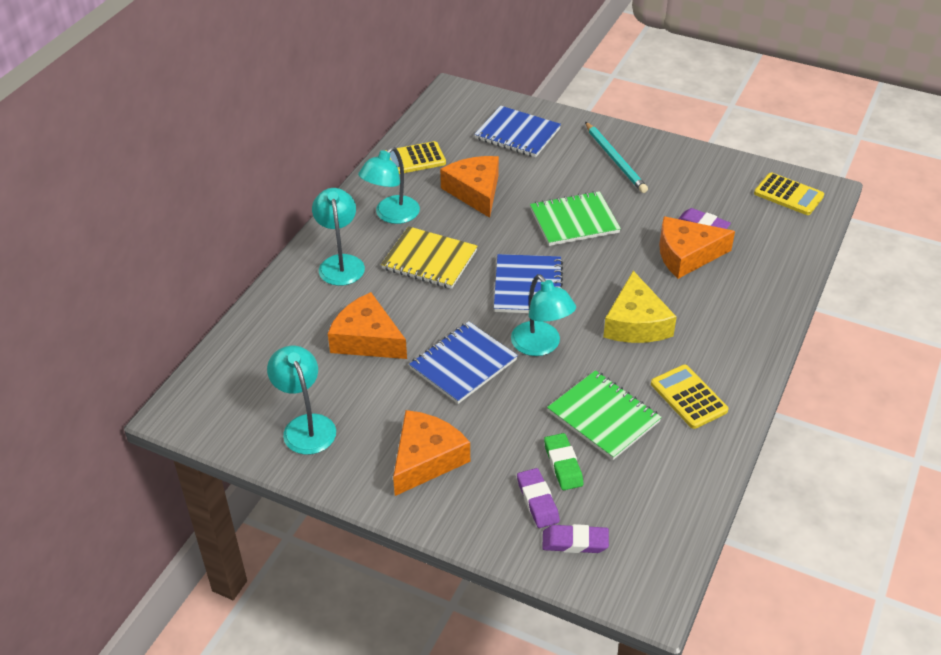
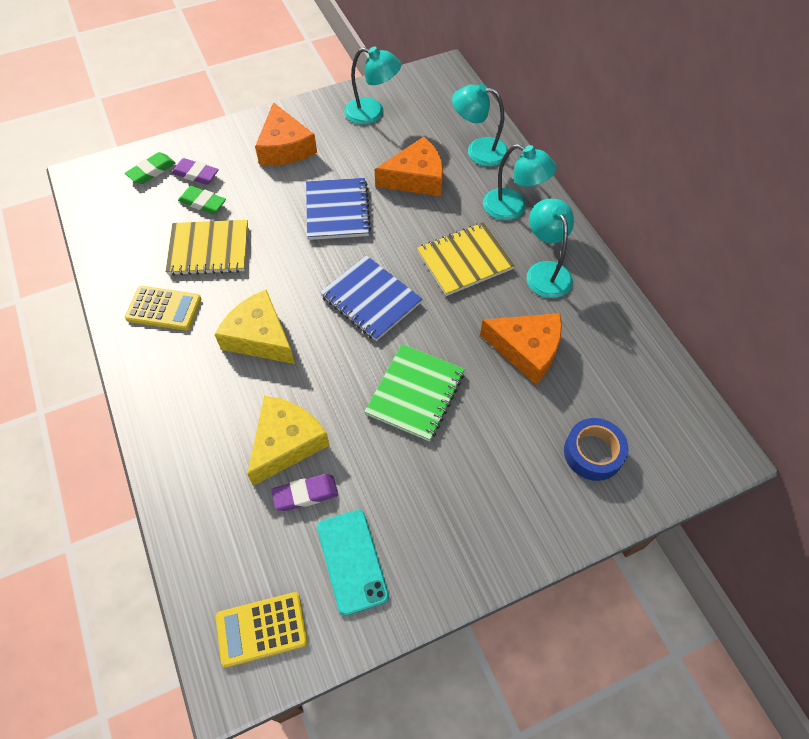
camera: 130 degrees right, 15 degrees up
yellow calculator [385,141,446,174] -> none
blue notebook [474,106,561,157] -> blue tape [564,418,628,481]
turquoise lamp [511,274,576,356] -> turquoise lamp moved to [452,84,508,167]
purple eraser [542,524,609,553] -> green eraser [125,152,175,184]
green notebook [547,370,662,460] -> yellow notebook [165,220,248,276]
turquoise pencil [585,122,648,193] -> none
orange cheese [659,216,735,279] -> yellow cheese [247,396,330,486]
none -> turquoise phone [317,510,389,616]

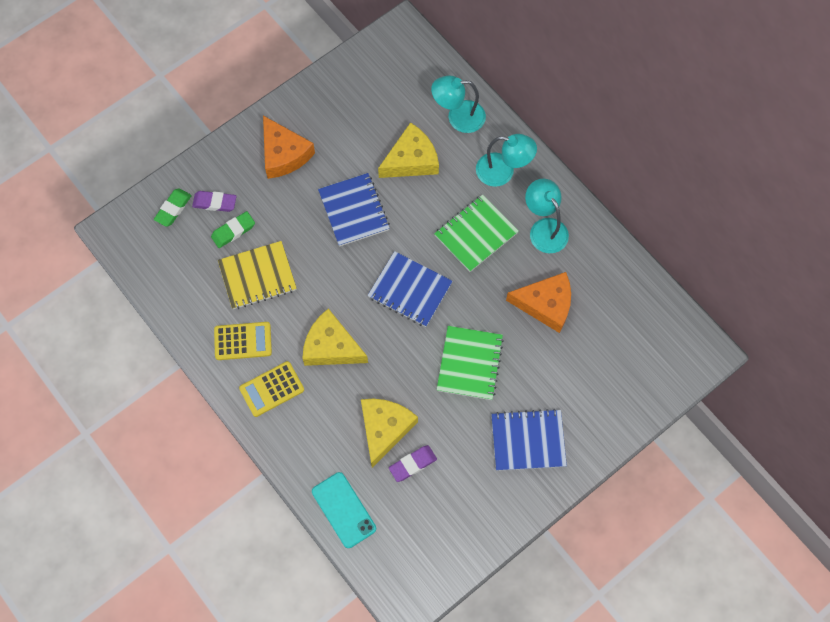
camera: 15 degrees left, 10 degrees up
green eraser [178,186,226,214] -> green eraser turned 45 degrees counterclockwise [211,211,255,248]
yellow calculator [216,592,308,668] -> yellow calculator moved to [239,361,304,417]
turquoise phone [317,510,389,616] -> turquoise phone moved to [312,472,376,548]
turquoise lamp [344,46,401,125] -> none
orange cheese [375,137,443,196] -> yellow cheese [378,122,439,178]
yellow notebook [417,222,515,296] -> green notebook [434,194,519,272]
blue tape [564,418,628,481] -> none
none -> blue notebook [491,409,567,471]

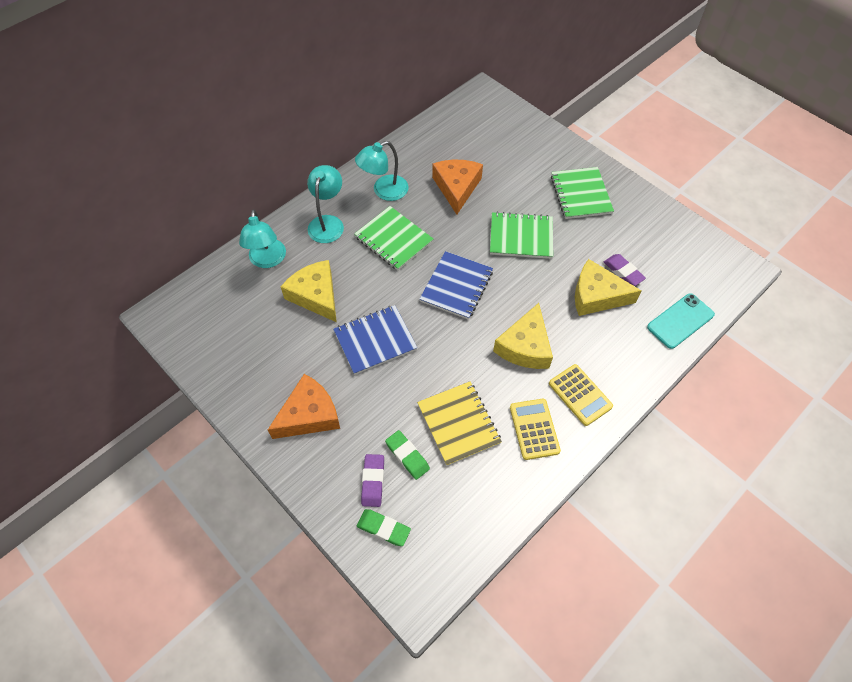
camera: 95 degrees left, 10 degrees down
blue notebook [491,409,567,471] -> green notebook [551,167,614,219]

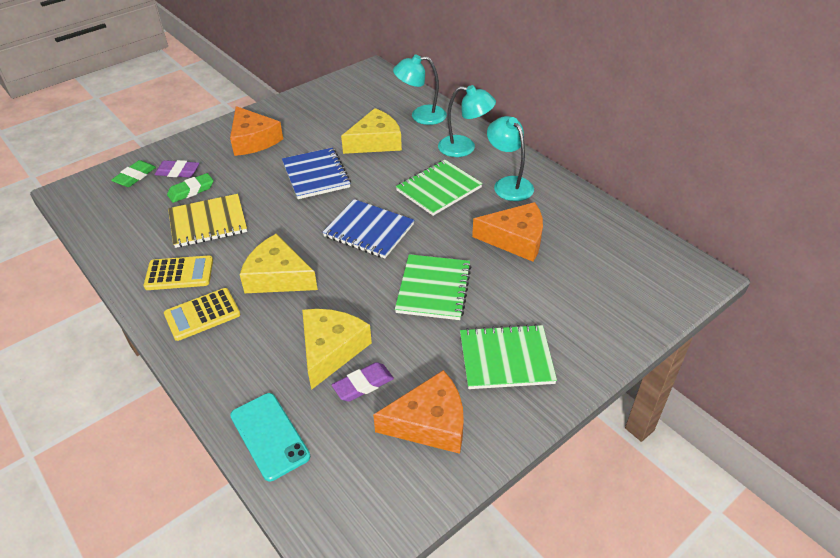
camera: 95 degrees right, 15 degrees down
none -> orange cheese [373,370,464,454]

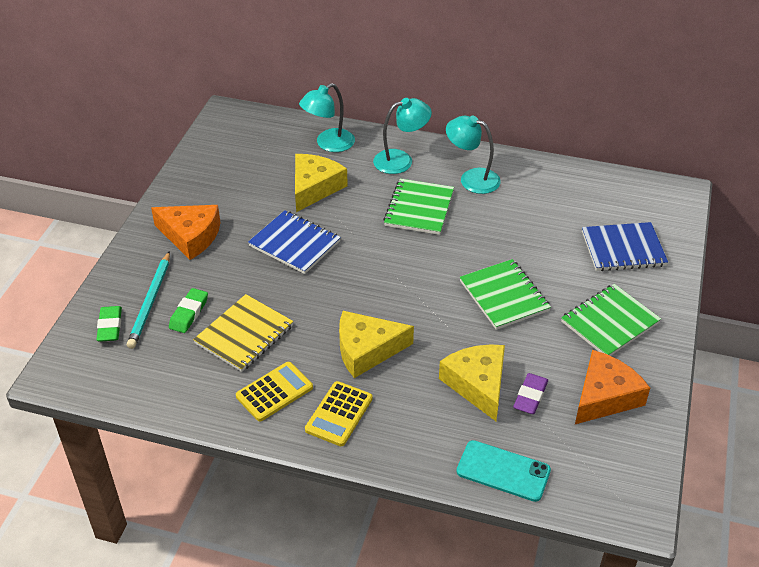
camera: 35 degrees left, 0 degrees up
purple eraser [154,160,199,177] -> turquoise pencil [127,251,170,349]
blue notebook [323,199,414,258] -> blue notebook moved to [582,222,668,271]
orange cheese [472,202,543,262] -> none

